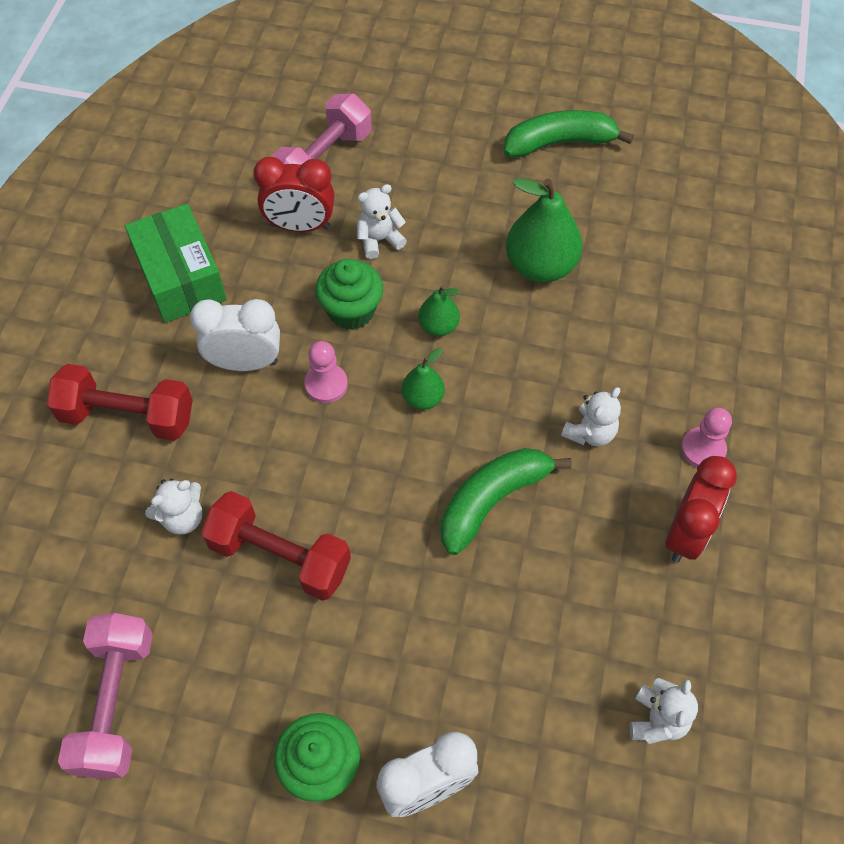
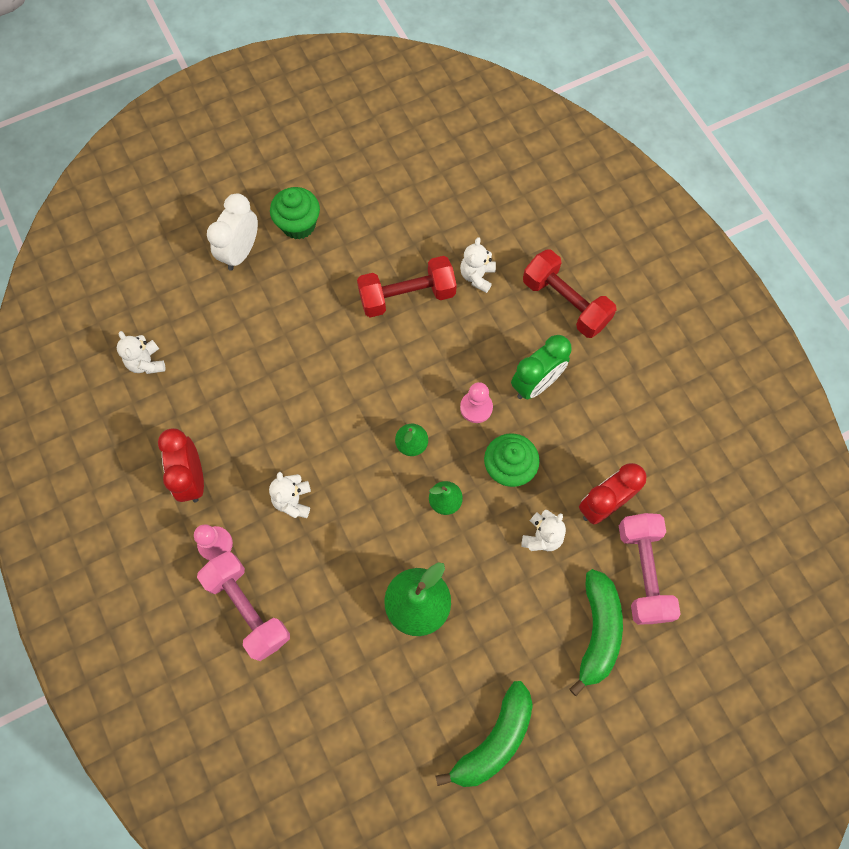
camera: 140 degrees right, 10 degrees up
red dumbbell [47,364,192,441] -> red dumbbell turned 75 degrees clockwise [523,250,617,338]
pink dumbbell [58,613,153,779] -> pink dumbbell moved to [197,551,290,661]
green box [125,204,227,323] -> none
white clock [190,299,280,371] -> green clock [511,335,571,399]
green banana [441,448,572,555] -> green banana moved to [569,569,623,696]

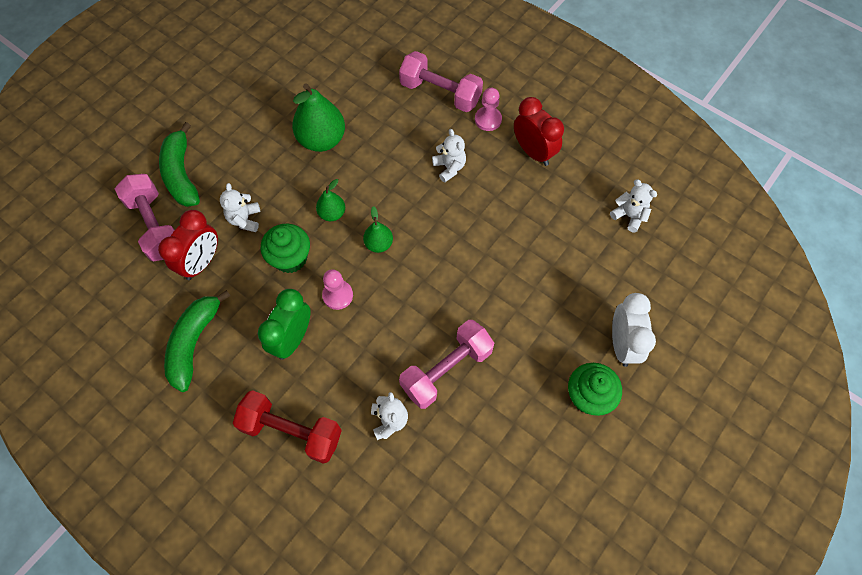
camera: 155 degrees right, 5 degrees down
red dumbbell [357,256,457,318] -> pink dumbbell [399,320,494,409]
green banana [436,681,533,787] -> green banana moved to [164,290,230,392]

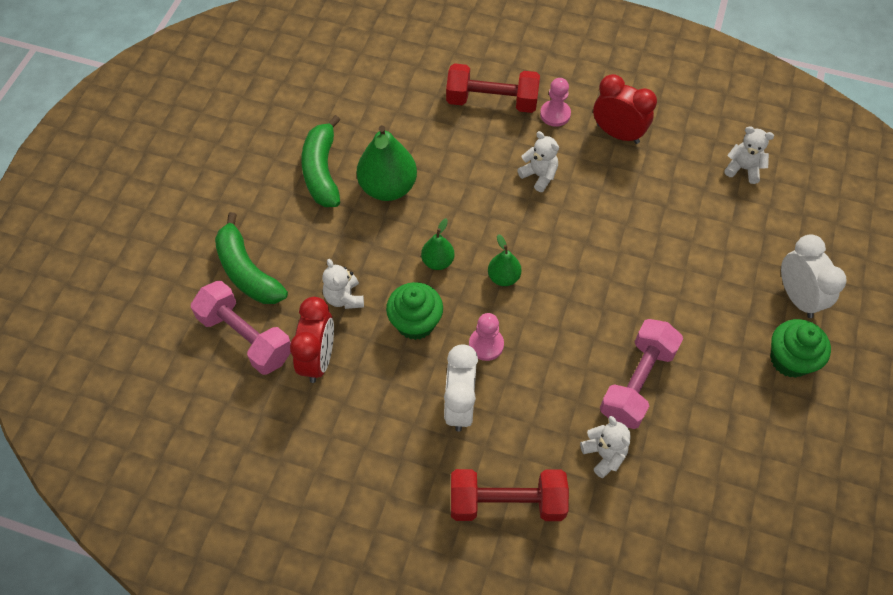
camera: 20 degrees left, 5 degrees down
green banana [164,290,230,392] -> green banana moved to [301,115,340,207]
green clock [258,289,311,360] -> white clock [444,344,478,432]
pink dumbbell [399,51,483,112] -> red dumbbell [446,63,540,113]

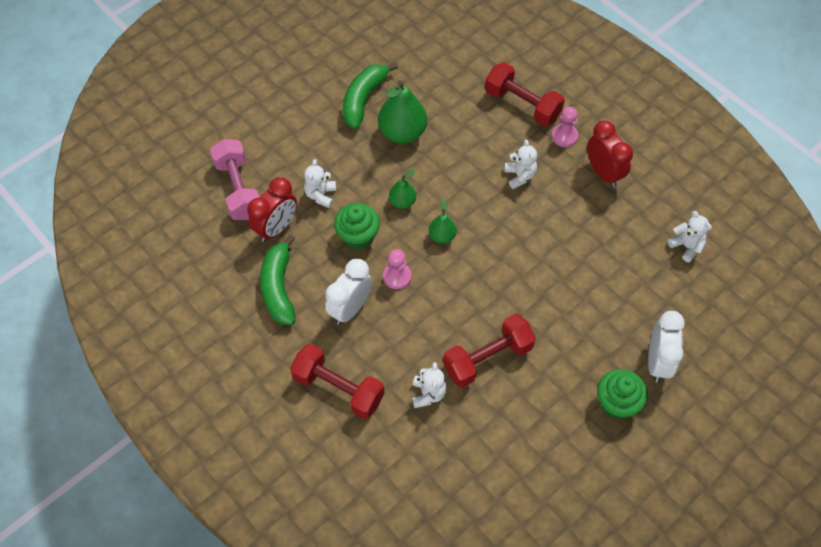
camera: 30 degrees right, 0 degrees up
green banana [215,212,288,304] -> green banana moved to [260,234,296,325]
pink dumbbell [600,319,683,429] -> red dumbbell [443,314,536,387]

